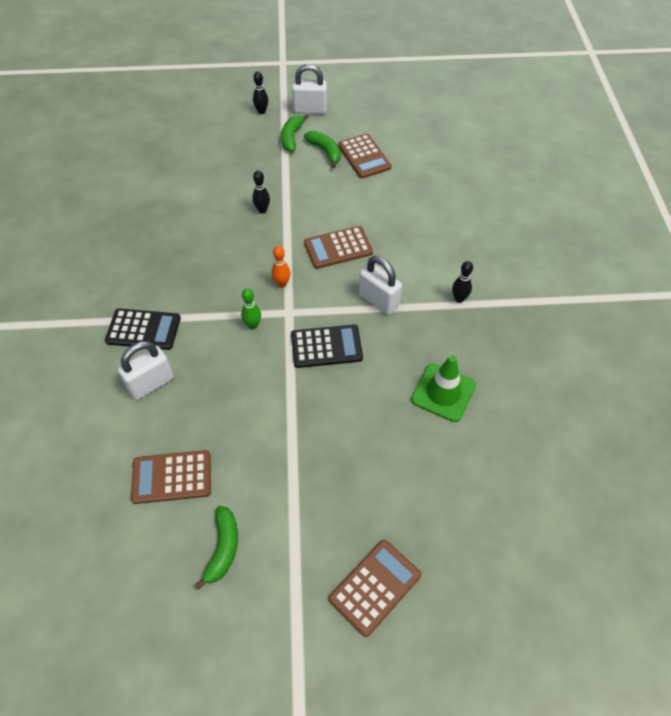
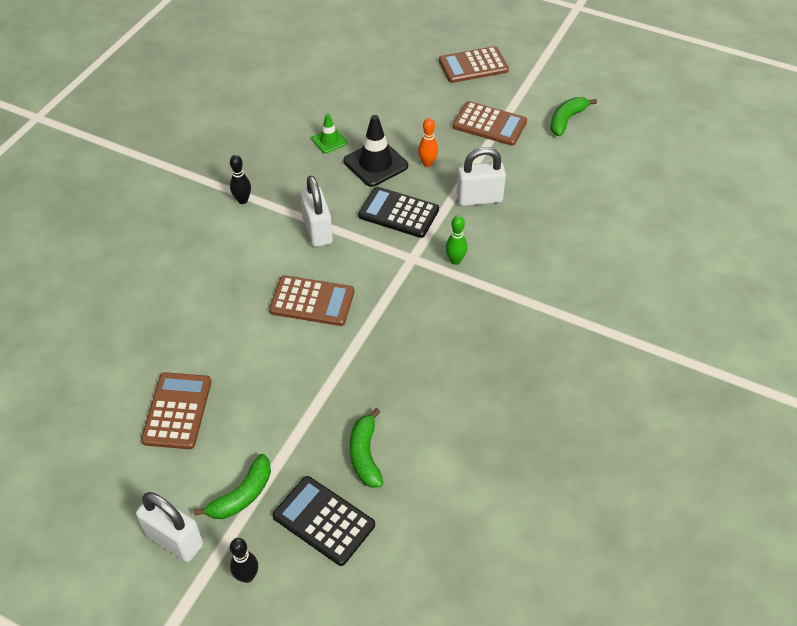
camera: 150 degrees left, 5 degrees down
black calculator [105,308,181,350] -> black calculator moved to [272,476,375,566]
white padlock [118,341,174,400] -> white padlock moved to [456,147,506,206]
brown calculator [131,450,211,504] -> brown calculator moved to [453,101,527,146]
black bowling pin [252,170,270,213] -> none
orange bowling pin [271,246,291,288] -> orange bowling pin moved to [418,118,438,167]
green banana [304,131,341,168] -> green banana moved to [350,408,383,487]
green traffic cone [411,355,476,422] -> green traffic cone [312,113,348,153], size x0.58
none -> black traffic cone [343,115,408,187]

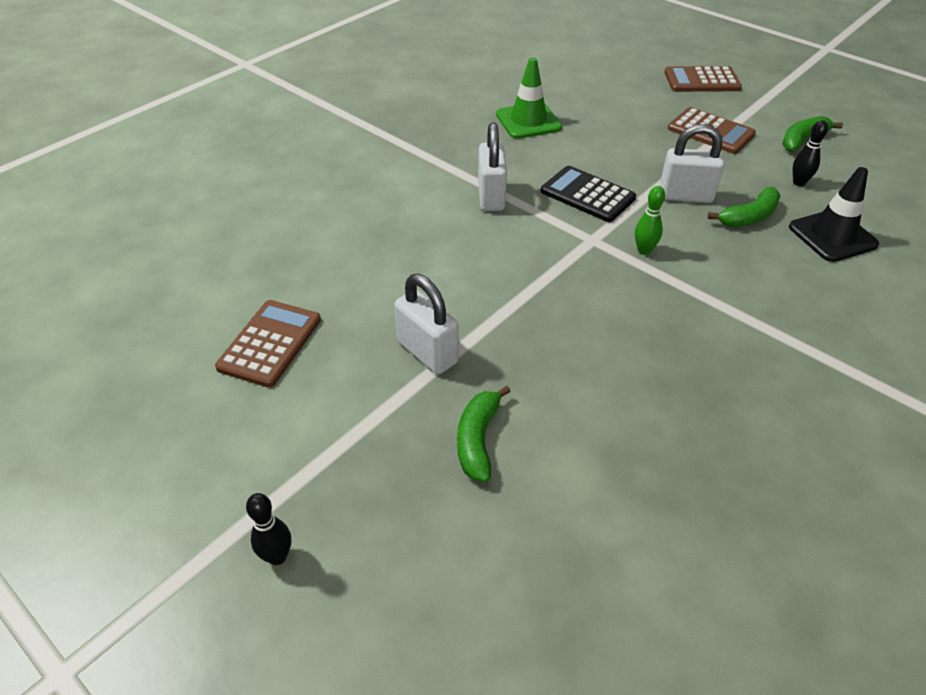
camera: 15 degrees right, 5 degrees down
white padlock [136,492,203,562] -> white padlock moved to [394,274,459,374]
green banana [194,454,271,519] -> green banana moved to [708,187,781,227]
black bowling pin [230,155,251,204] -> black bowling pin moved to [793,120,828,186]
brown calculator [269,275,354,326] -> none
black calculator [272,476,375,566] -> none
green traffic cone [312,113,348,153] -> green traffic cone [496,57,562,139], size x1.74
black traffic cone [343,115,408,187] -> black traffic cone moved to [789,167,879,262]
orange bowling pin [418,118,438,167] -> none

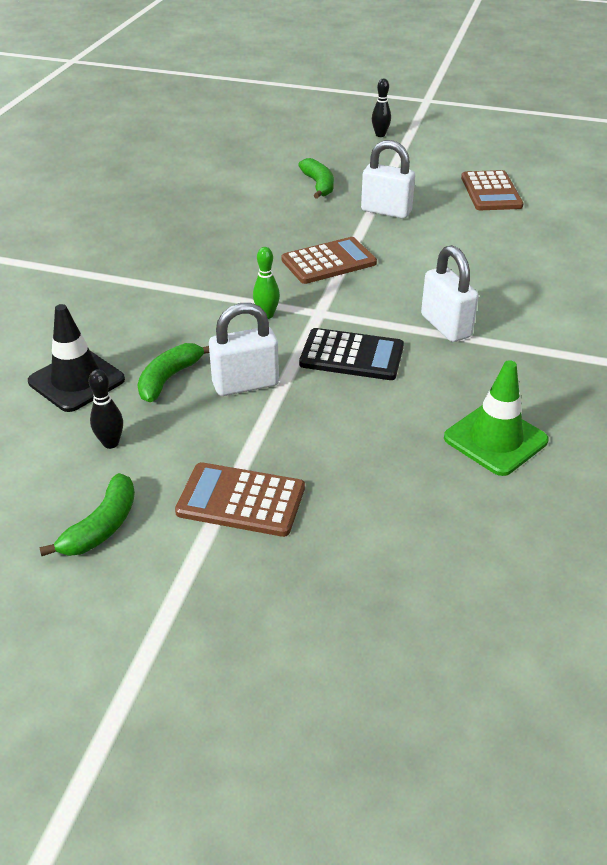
camera: 155 degrees right, 5 degrees down
brown calculator [665,66,742,92] -> brown calculator moved to [282,237,377,284]

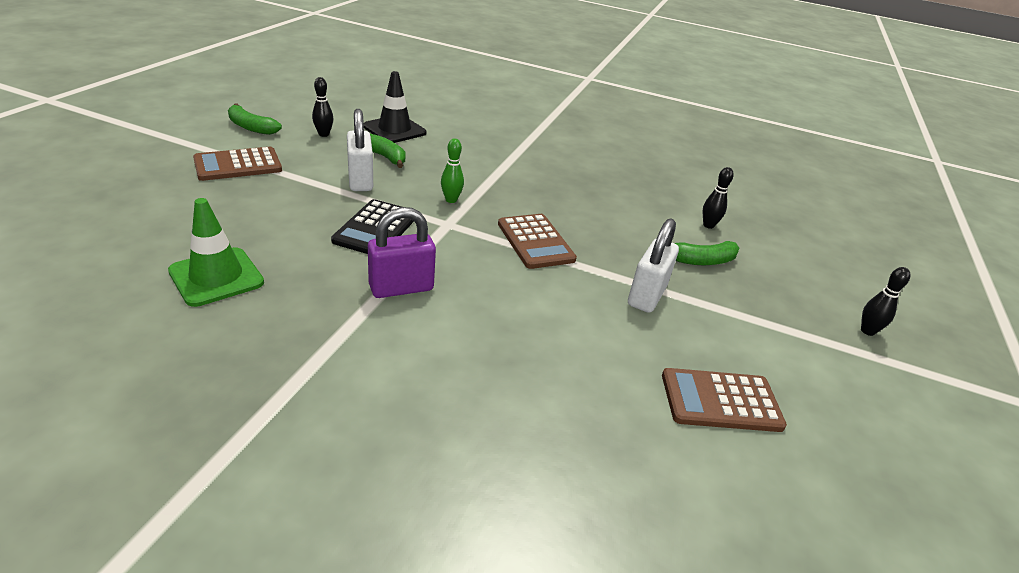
camera: 90 degrees right, 5 degrees down
brown calculator [175,462,305,537] -> brown calculator turned 135 degrees counterclockwise [193,147,282,181]
white padlock [421,245,479,342] -> purple padlock [368,207,436,298]
none -> black bowling pin [703,167,734,229]

